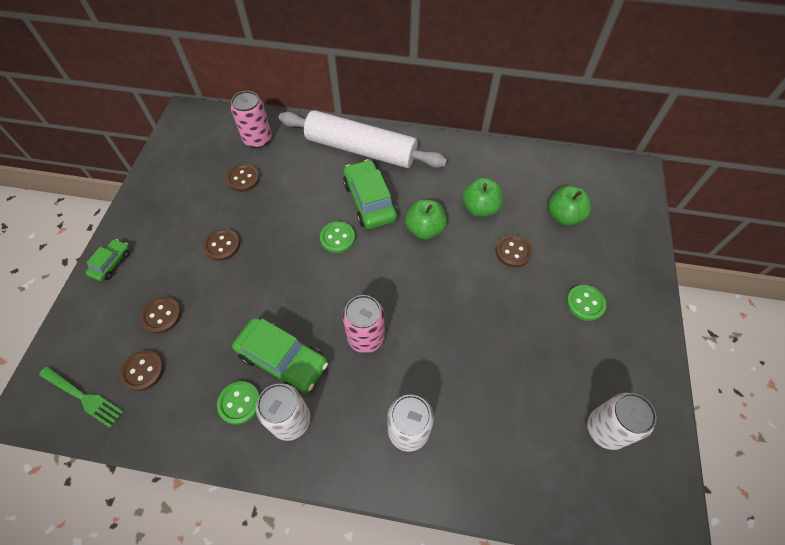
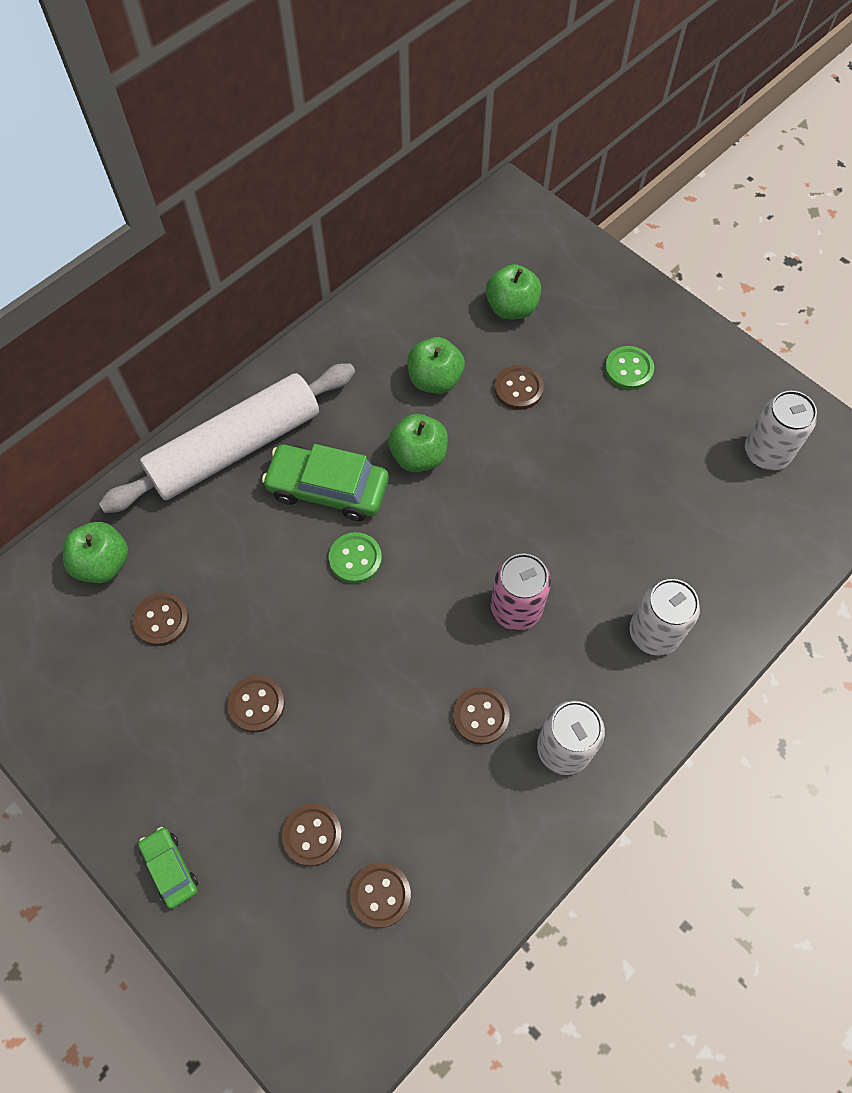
camera: 55 degrees left, 5 degrees up
green fork [39,366,124,428] -> none
green button [217,381,260,425] -> none
pink can [231,91,272,148] -> green apple [63,522,128,583]
green car [232,317,328,393] -> brown button [453,687,510,745]

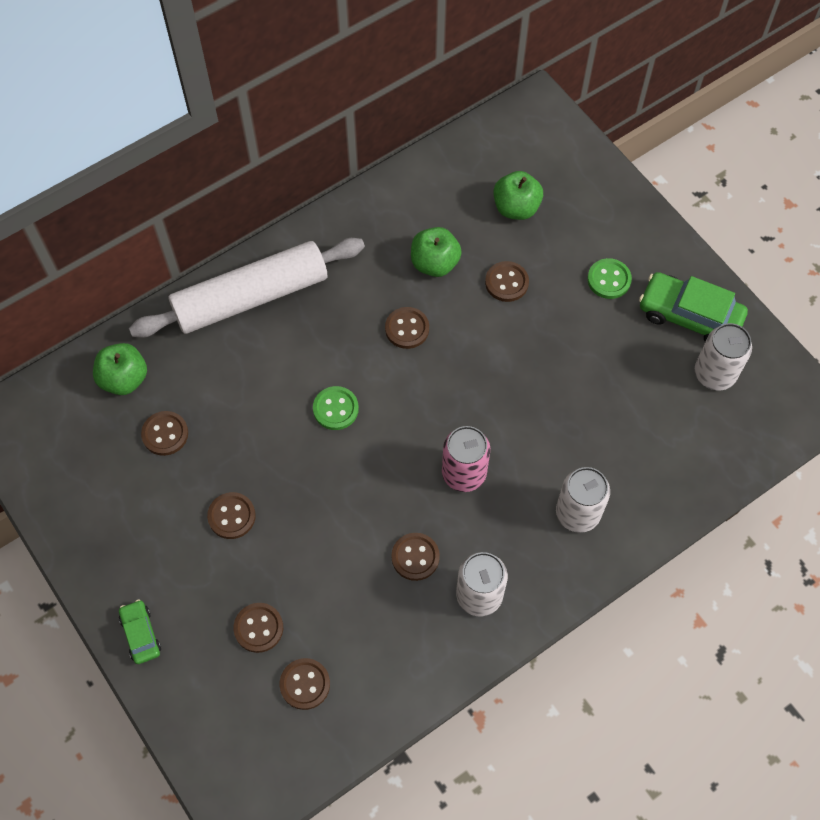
camera: 10 degrees right, 0 degrees up
green car [262,444,389,521] -> green car moved to [639,272,748,342]
green apple [388,414,448,472] -> brown button [385,307,429,349]

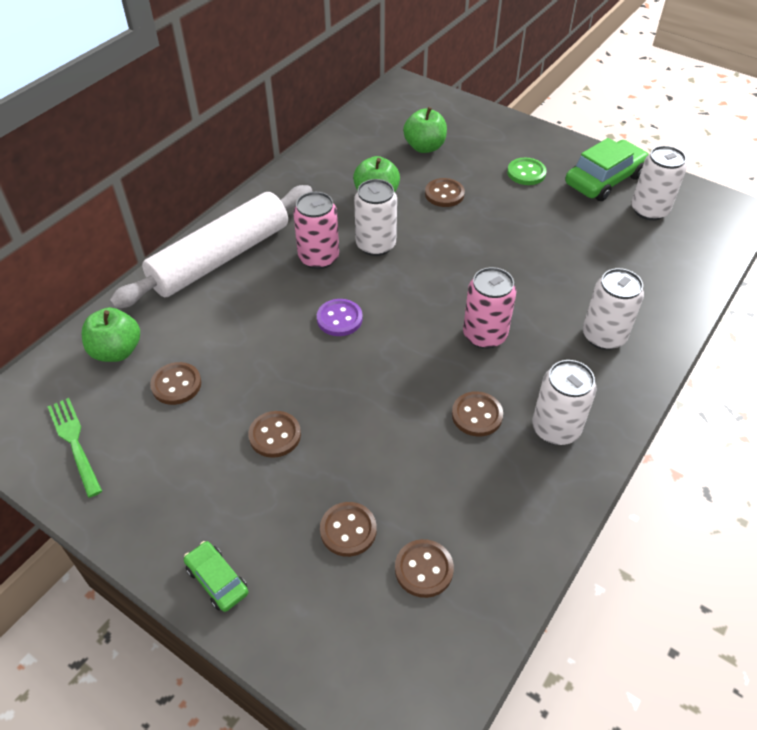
camera: 20 degrees left, 15 degrees down
green button [313,386,359,430] -> purple button [317,299,363,336]
brown button [385,307,429,349] -> white can [354,179,397,256]
green car [639,272,748,342] -> green car turned 135 degrees clockwise [565,138,649,201]
none -> green fork [47,398,102,498]
none -> pink can [293,192,339,269]

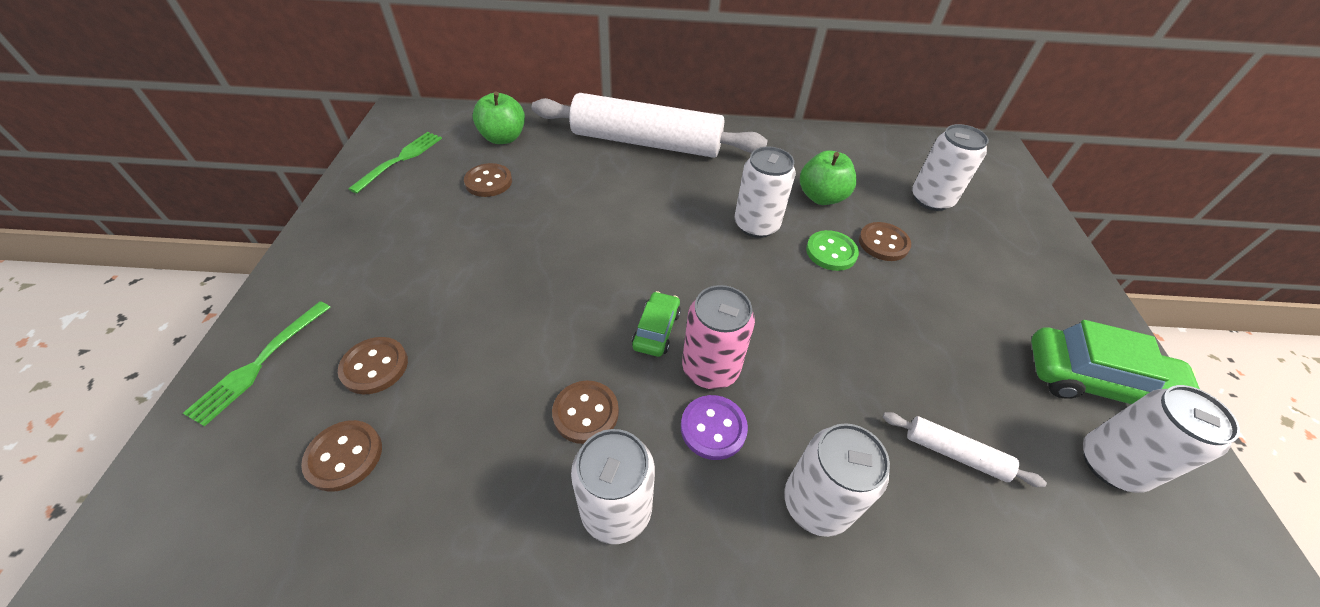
camera: 55 degrees right, 0 degrees up
green car [184,541,248,612] -> green car moved to [632,291,681,357]
brown button [248,411,301,458] -> none
pink can [293,192,339,269] -> none
purple button [317,299,363,336] -> purple button moved to [681,395,748,460]
green apple [403,107,447,153] -> white can [912,124,989,211]
green button [507,158,546,185] -> green button moved to [806,230,859,271]
none -> green fork [183,301,331,426]
none -> white rolling pin [883,412,1047,487]

